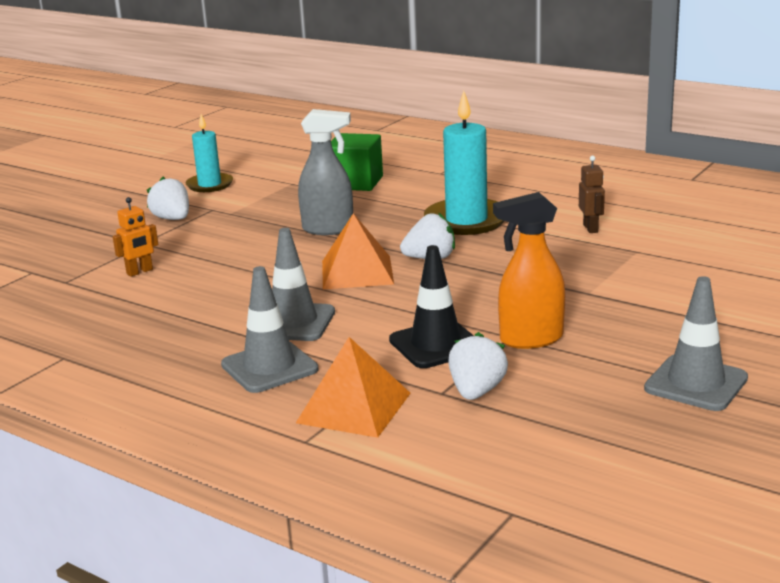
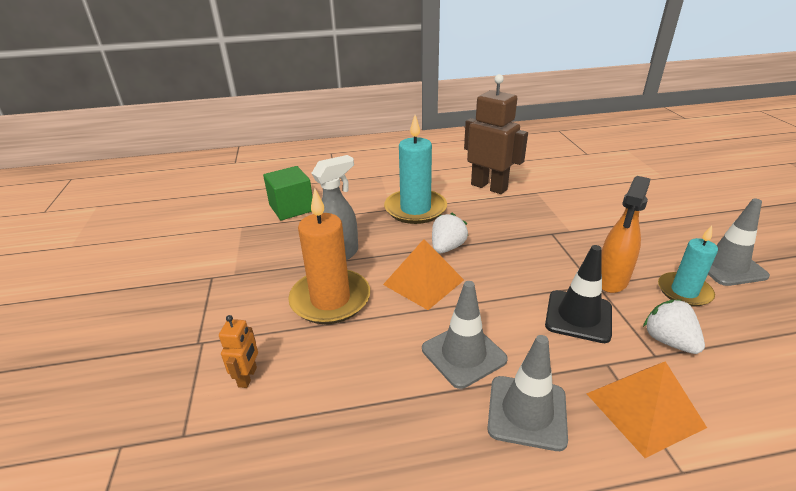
camera: 45 degrees left, 10 degrees up
white strawberry [147,177,189,220] -> none
turquoise candle [185,114,233,192] -> turquoise candle moved to [658,225,718,307]
brown robot [579,156,605,233] -> brown robot [464,74,528,194], size x2.17
none -> orange candle [288,188,370,324]

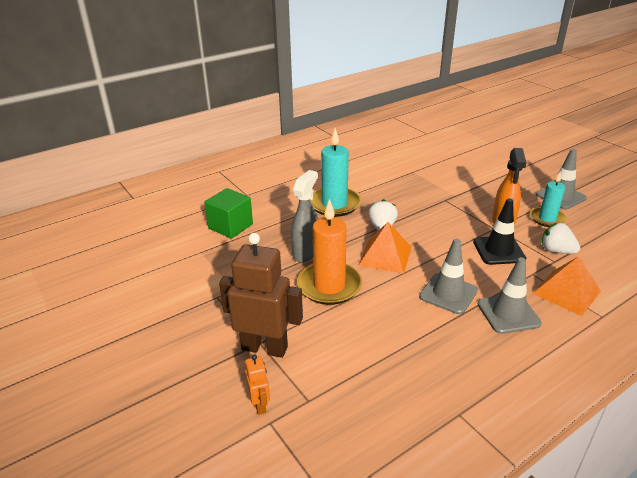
camera: 25 degrees left, 0 degrees up
orange robot [219,315,258,388] -> orange robot moved to [245,354,270,415]
brown robot [464,74,528,194] -> brown robot moved to [219,233,303,358]

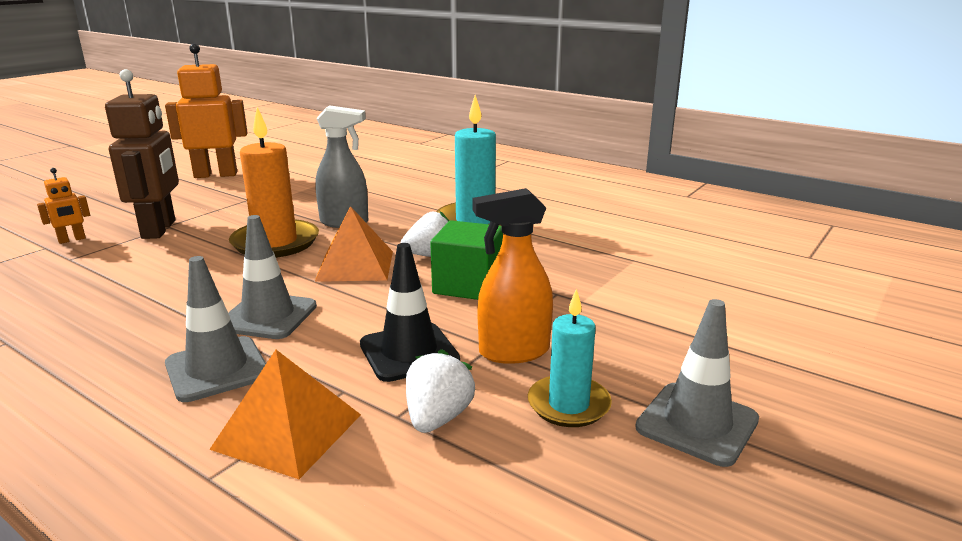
camera: 70 degrees right, 10 degrees down
green cube [204,188,253,239] -> green cube moved to [430,220,503,300]
none -> orange robot [165,44,248,178]

